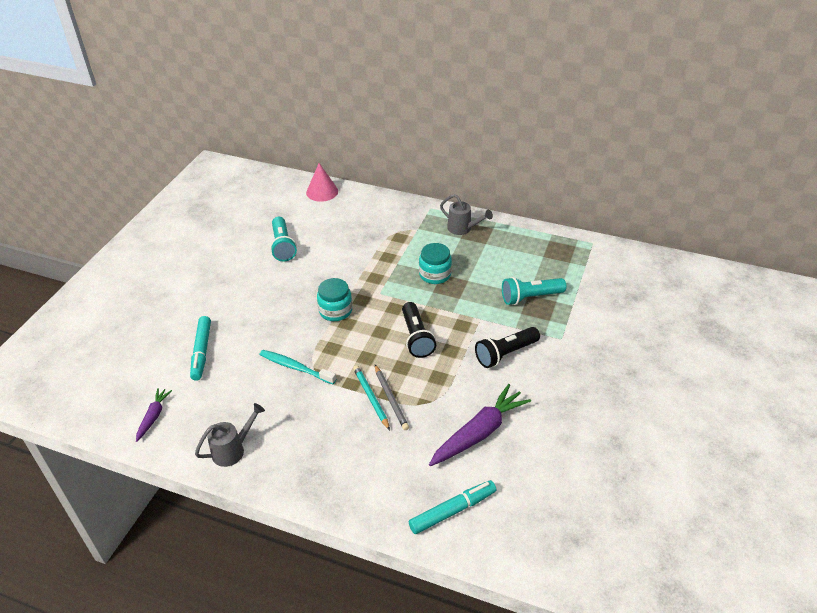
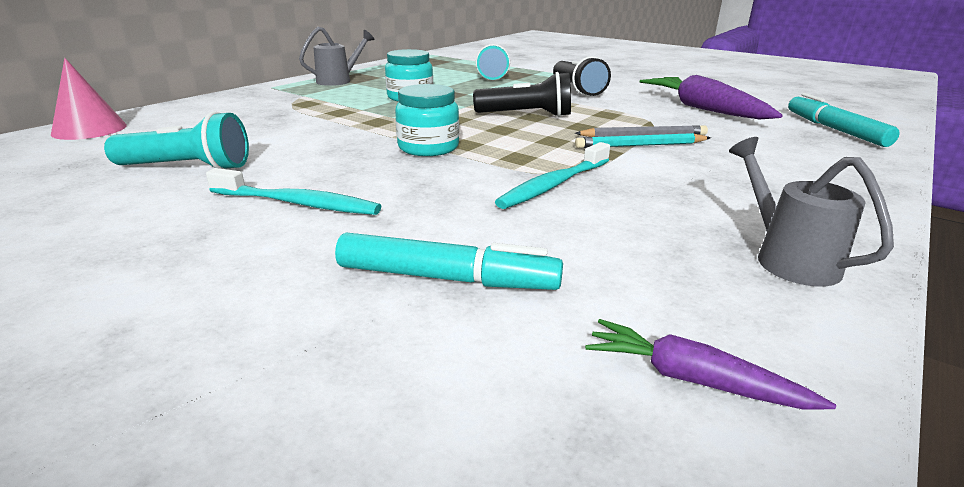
camera: 75 degrees left, 15 degrees down
none -> turquoise toothbrush [206,168,381,215]

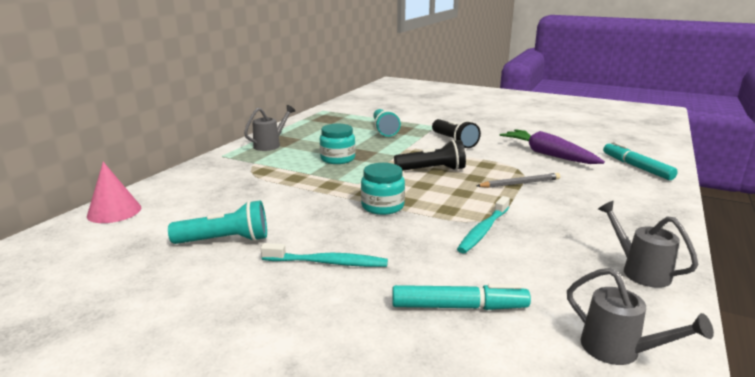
camera: 10 degrees left, 5 degrees down
turquoise pencil [575,133,711,148] -> none
purple carrot [585,319,836,410] -> grey watering can [567,268,714,365]

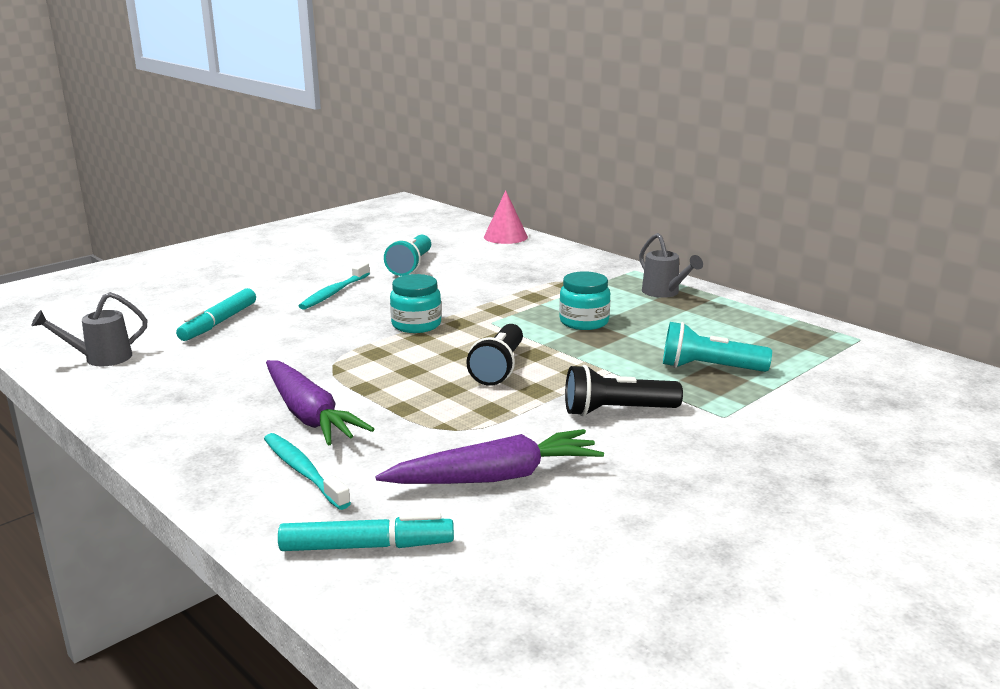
camera: 110 degrees right, 0 degrees up
turquoise toothbrush [457,196,510,253] -> turquoise toothbrush moved to [264,433,351,510]
grey pencil [477,173,560,188] -> none
grey watering can [598,201,698,288] -> none
none -> purple carrot [266,360,374,445]

